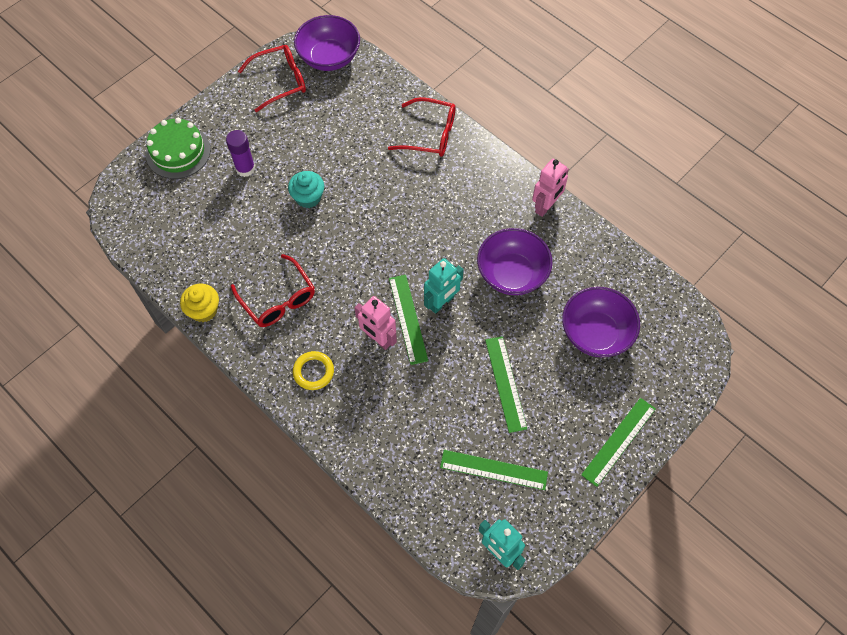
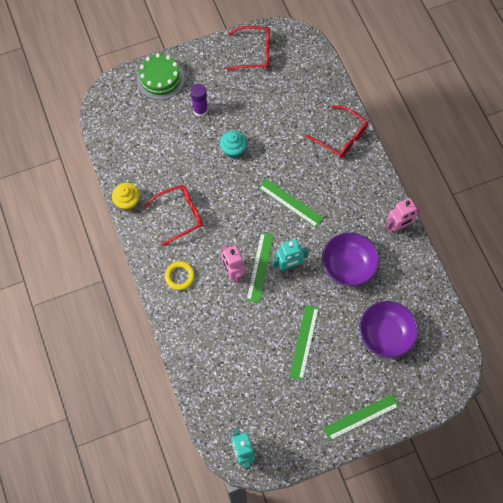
camera: 25 degrees right, 5 degrees up
red glasses [231,254,315,327] -> red glasses turned 105 degrees counterclockwise [144,184,203,246]
purple bowl [294,15,360,71] -> none
green ruler [440,450,548,490] -> green ruler moved to [259,178,324,227]

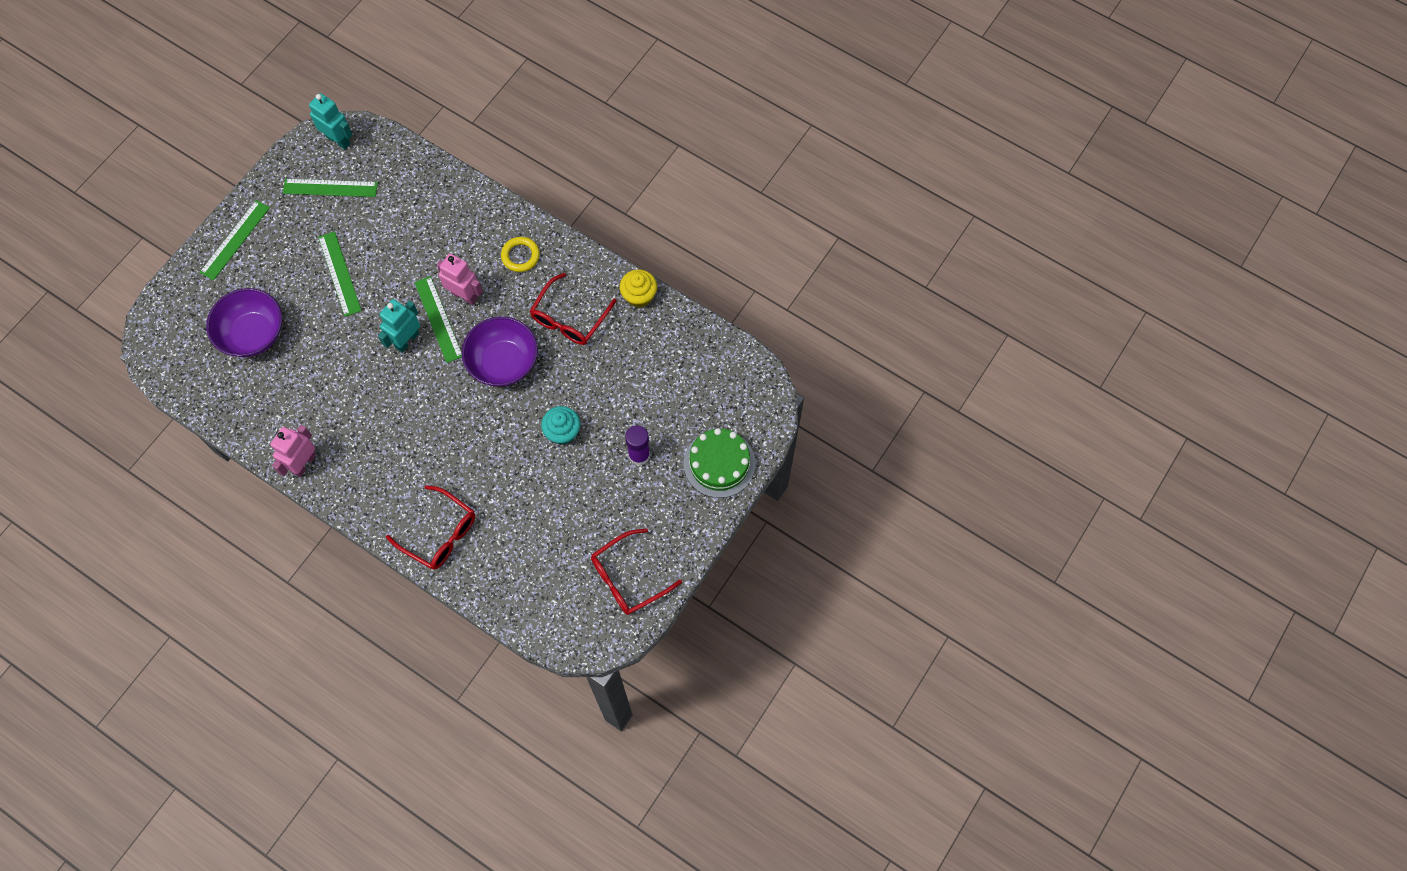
camera: 145 degrees right, 0 degrees up
green ruler [259,178,324,227] -> green ruler moved to [283,179,378,197]
red glasses [306,106,368,158] -> red glasses turned 150 degrees counterclockwise [386,485,475,570]
purple bowl [322,232,379,286] -> purple bowl moved to [462,316,538,386]

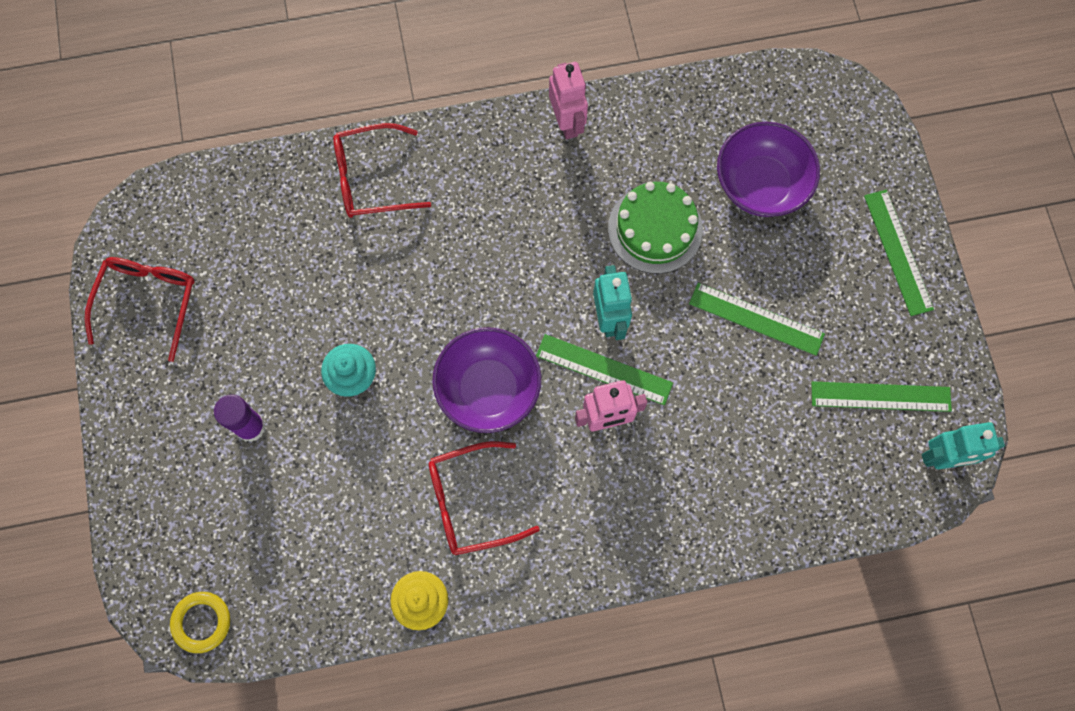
camera: 135 degrees right, 5 degrees up
green ruler [283,179,378,197] -> green ruler turned 45 degrees clockwise [811,381,952,412]
yellow ring [501,237,540,272] -> yellow ring moved to [170,592,230,653]
red glasses [530,273,616,345] -> red glasses turned 90 degrees counterclockwise [429,441,540,555]
green cake [684,428,755,498] -> green cake moved to [608,182,703,274]

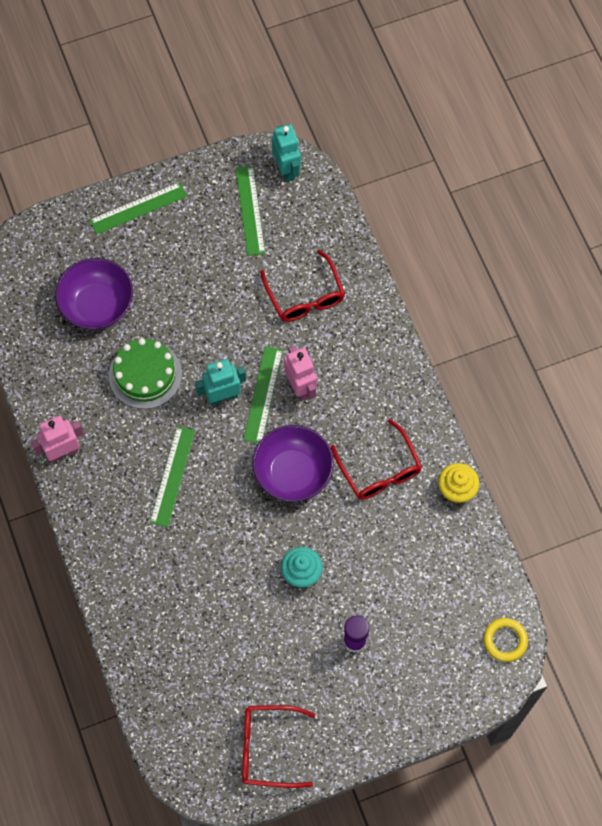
camera: 100 degrees left, 5 degrees down
red glasses [333,123,431,218] -> red glasses moved to [260,250,345,322]
green ruler [689,283,825,356] -> green ruler moved to [150,426,195,527]

